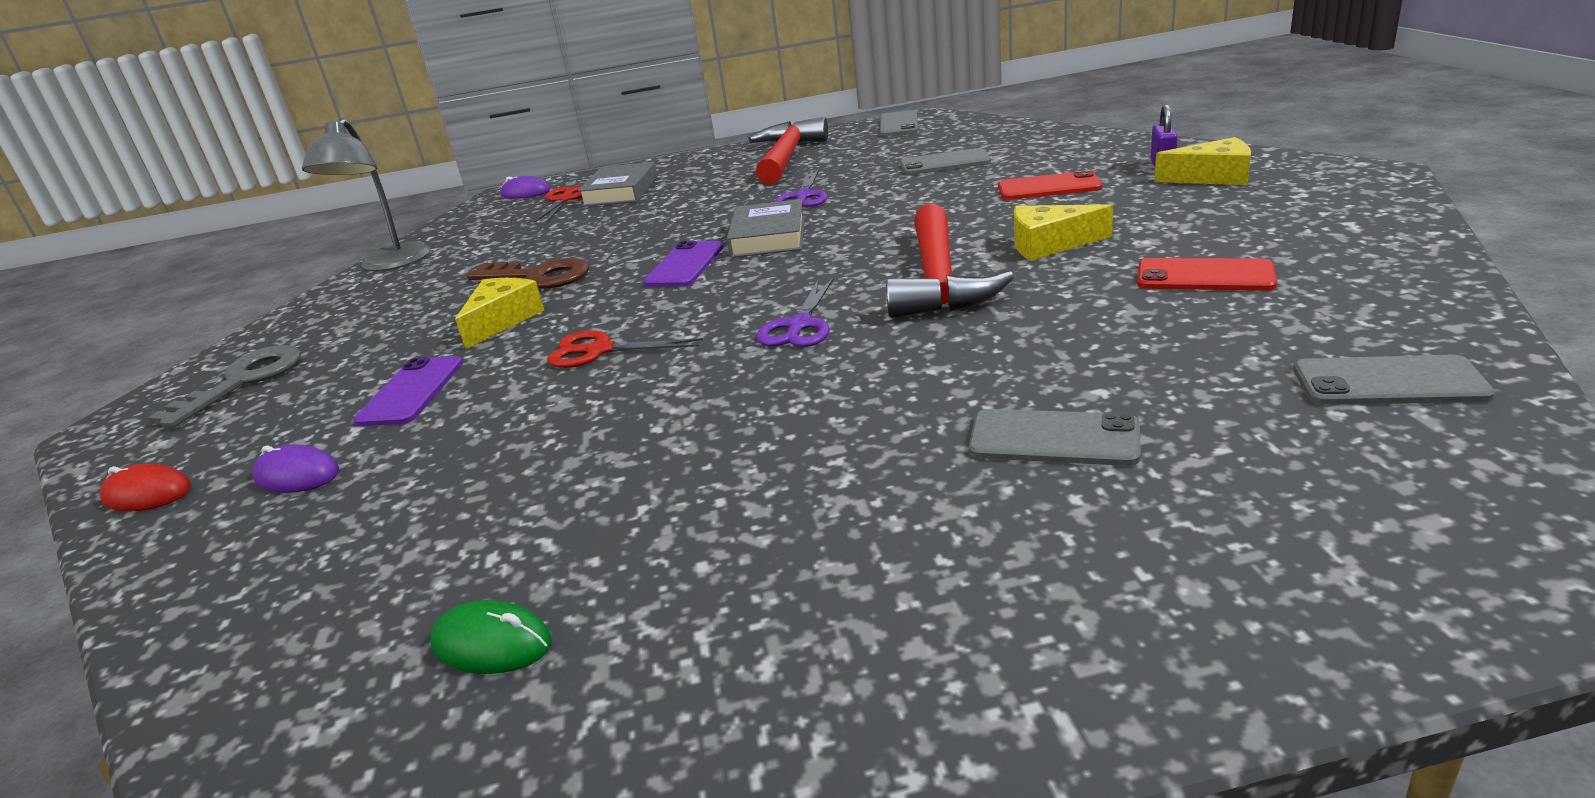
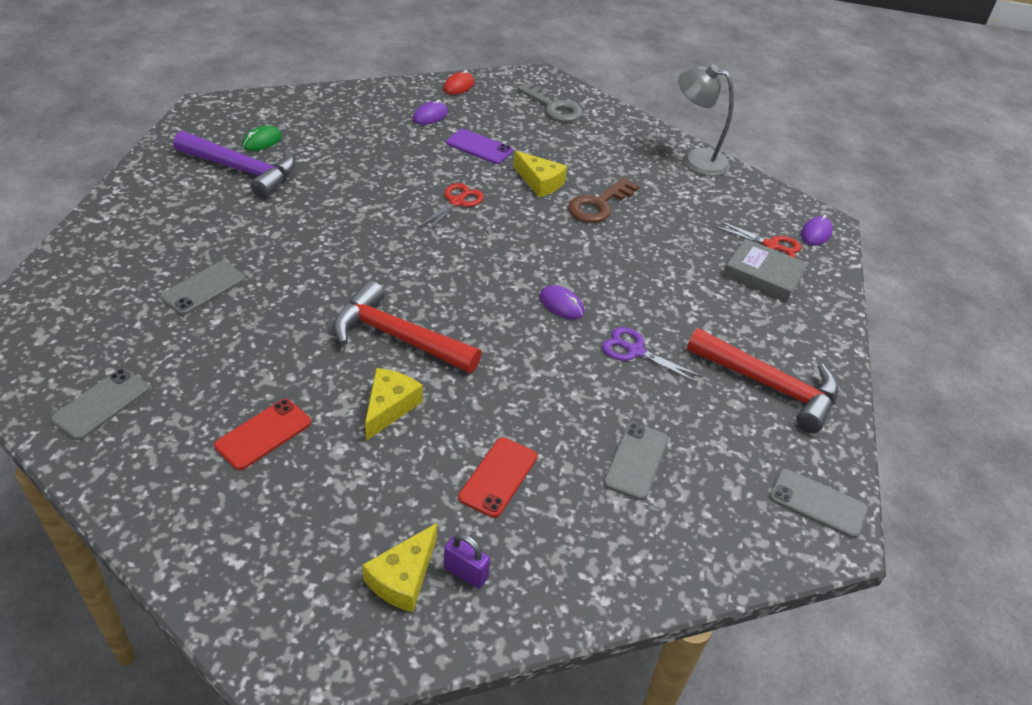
camera: 105 degrees right, 15 degrees up
purple phone [643,241,724,287] -> none
grey book [727,199,805,258] -> purple mouse [539,285,584,319]
purple scissors [756,277,834,347] -> none
none -> purple hammer [174,131,296,198]

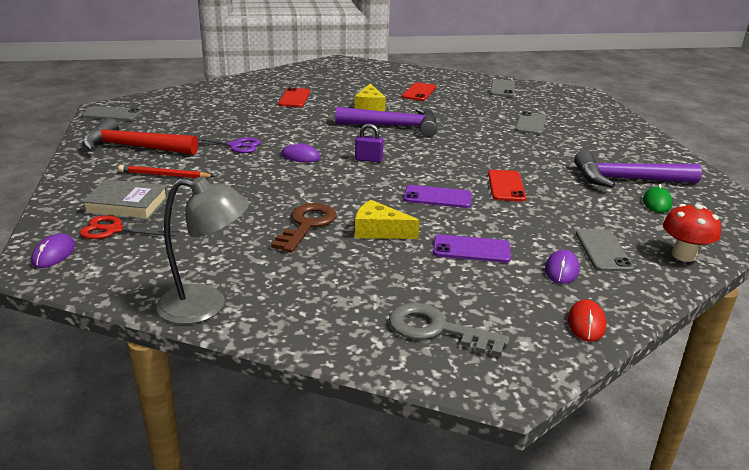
camera: 160 degrees right, 15 degrees down
red hammer [333,281,482,373] -> purple hammer [335,107,437,137]
yellow cheese [363,523,437,612] -> none
red scissors [418,183,484,233] -> purple phone [403,185,472,208]
purple padlock [444,533,490,589] -> purple padlock moved to [355,124,383,162]
grey phone [603,422,669,500] -> grey phone moved to [576,229,634,272]
none -> red pencil [118,165,215,178]
none -> red phone [488,170,526,202]
none -> red mushroom [663,204,721,262]

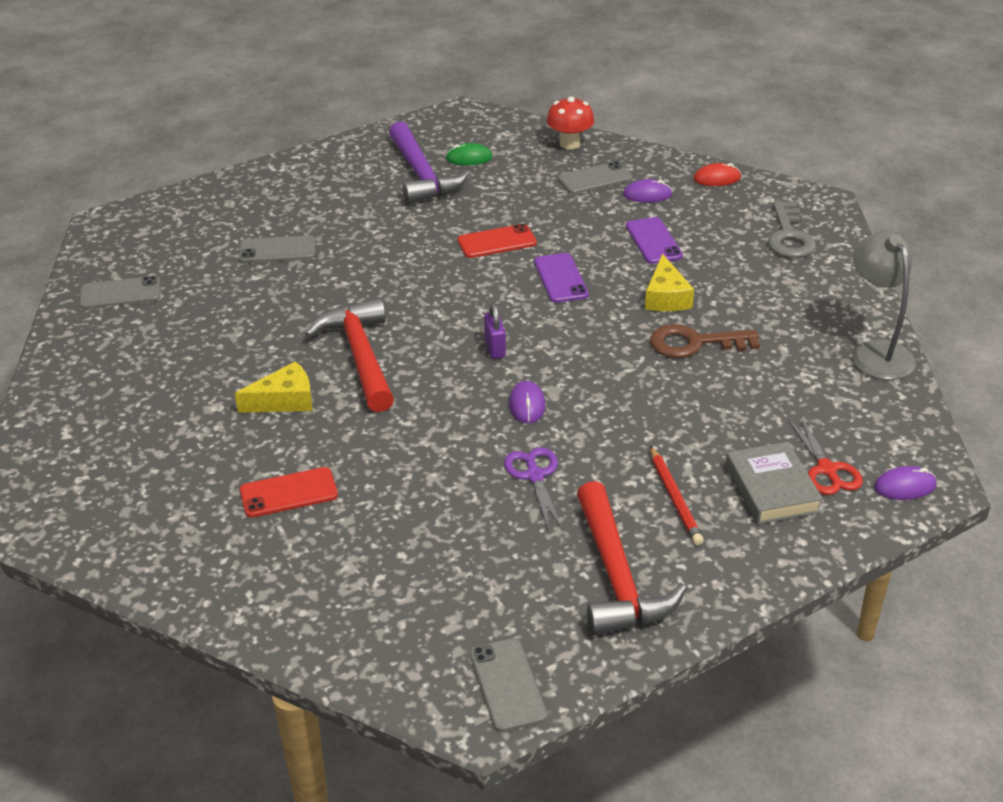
camera: 110 degrees left, 10 degrees up
purple hammer [335,107,437,137] -> red hammer [305,298,394,412]
red phone [402,82,436,101] -> none

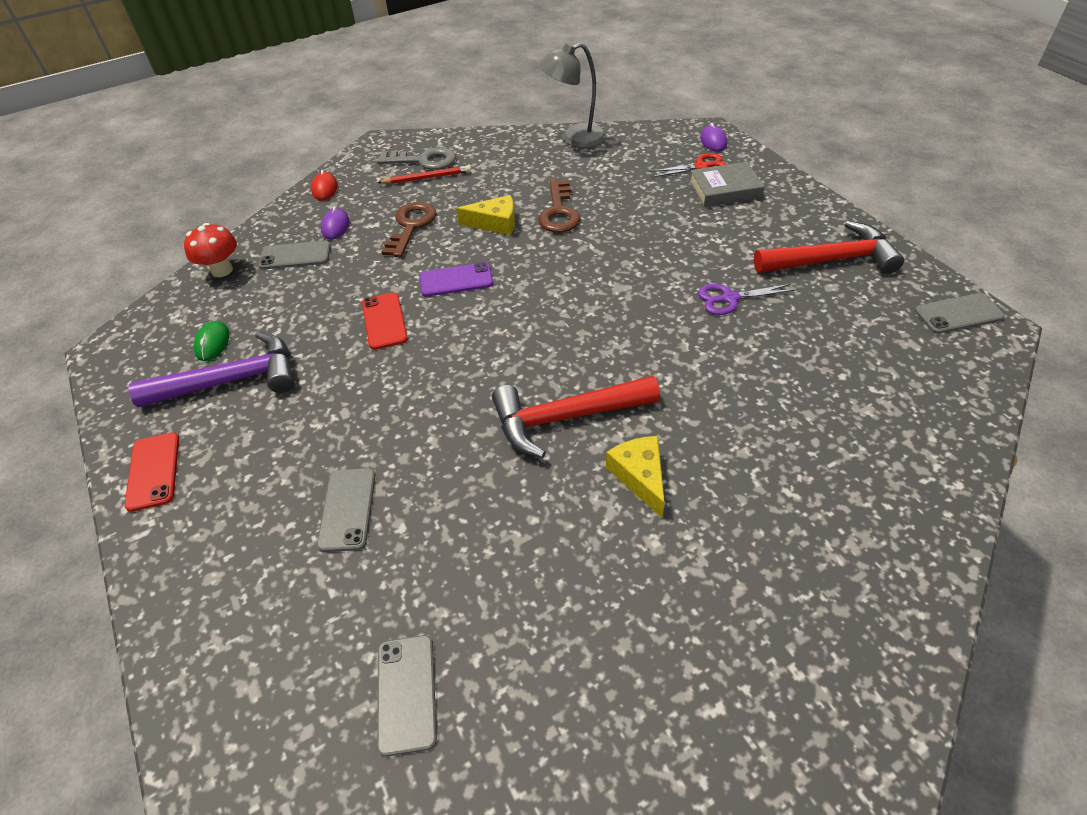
camera: 85 degrees left, 10 degrees up
red phone [240,467,338,518] -> red phone moved to [124,432,179,512]
purple padlock [484,304,506,359] -> none
purple mouse [509,381,545,424] -> none
grey phone [558,161,633,194] -> grey phone turned 75 degrees counterclockwise [259,241,331,269]
purple phone [626,217,683,264] -> brown key [382,202,436,257]
red pencil [650,446,704,545] -> red pencil moved to [377,165,471,184]

